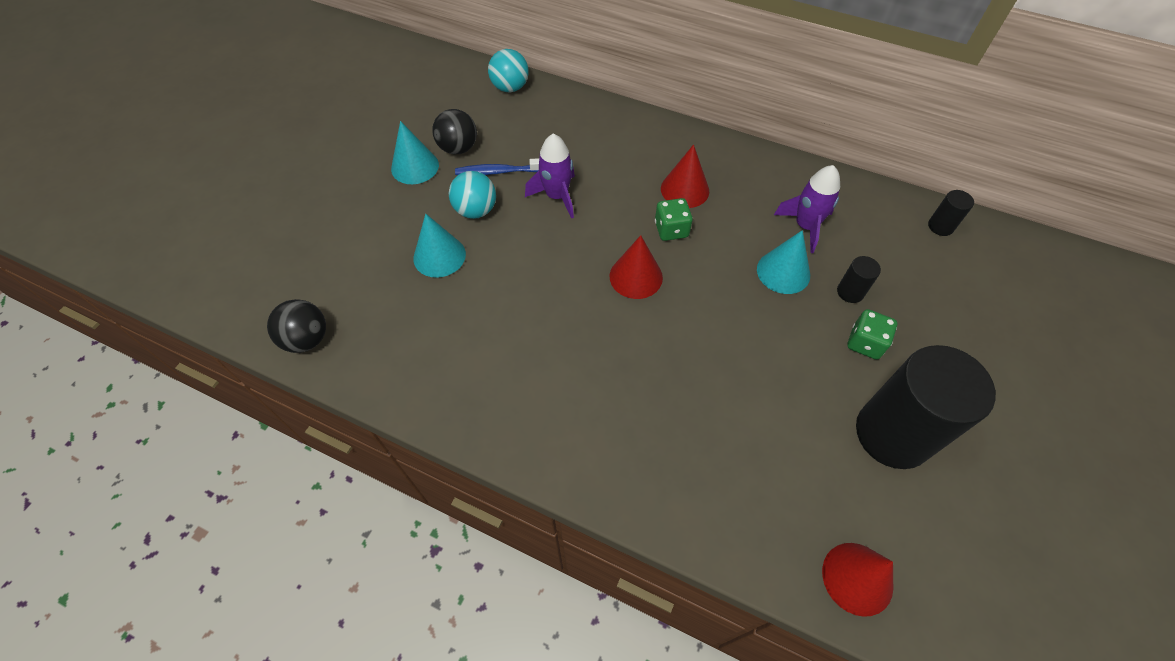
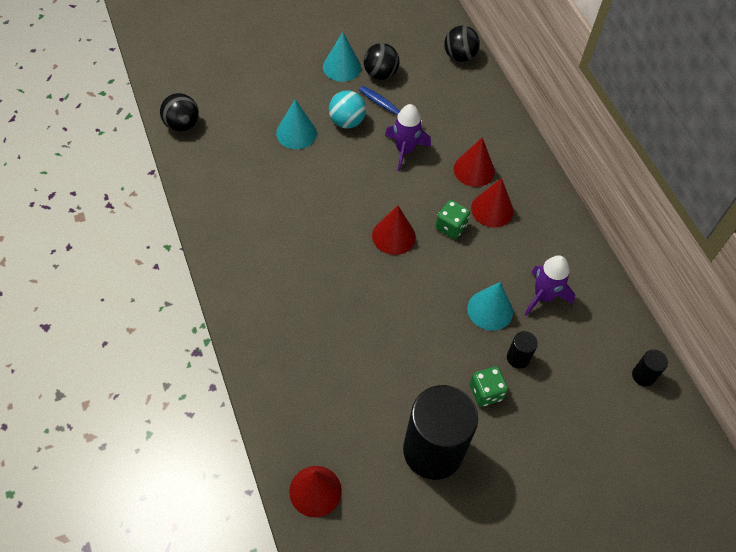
camera: 40 degrees right, 0 degrees up
turquoise ball [488,49,528,92] -> black ball [444,25,480,62]
none -> red cone [454,137,495,187]

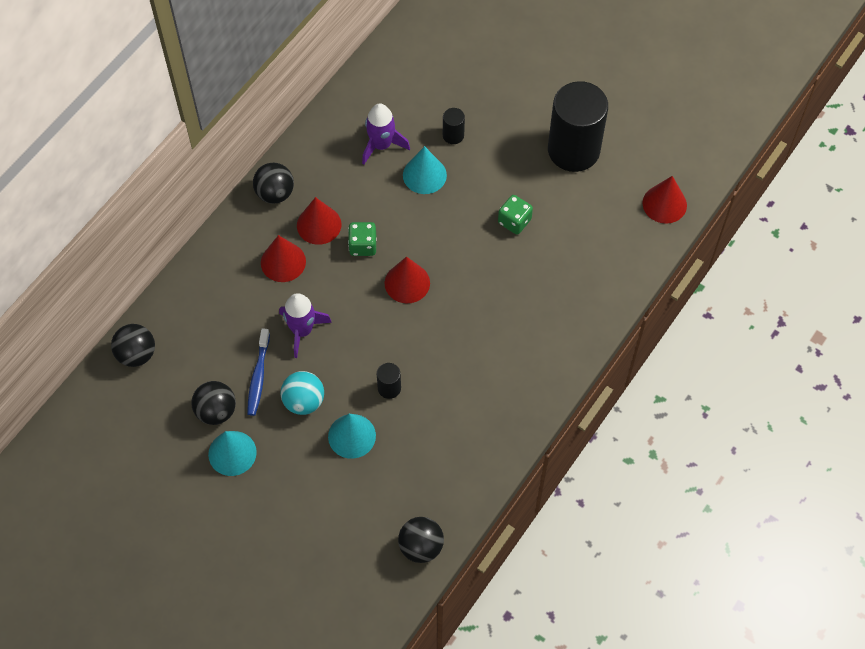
camera: 120 degrees left, 5 degrees up
green dice [470,366,508,407] -> green dice moved to [498,195,533,235]
black cylinder [632,349,668,387] -> black cylinder moved to [377,363,401,399]
none -> black ball [253,163,294,204]

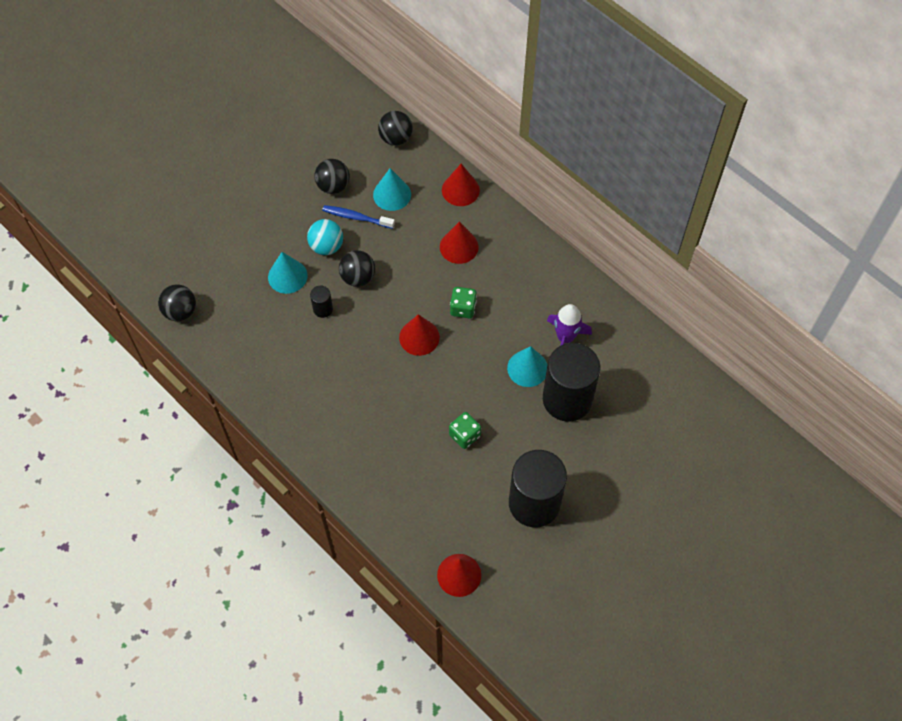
camera: 100 degrees right, 0 degrees up
turquoise cone [208,431,257,476] -> turquoise cone moved to [373,168,411,211]
black ball [253,163,294,204] -> black ball moved to [339,250,375,287]
purple rocket [279,293,332,358] -> none
red cone [297,197,341,245] -> red cone moved to [442,164,480,206]
black cylinder [443,108,465,144] -> black cylinder [543,343,600,422], size x2.42

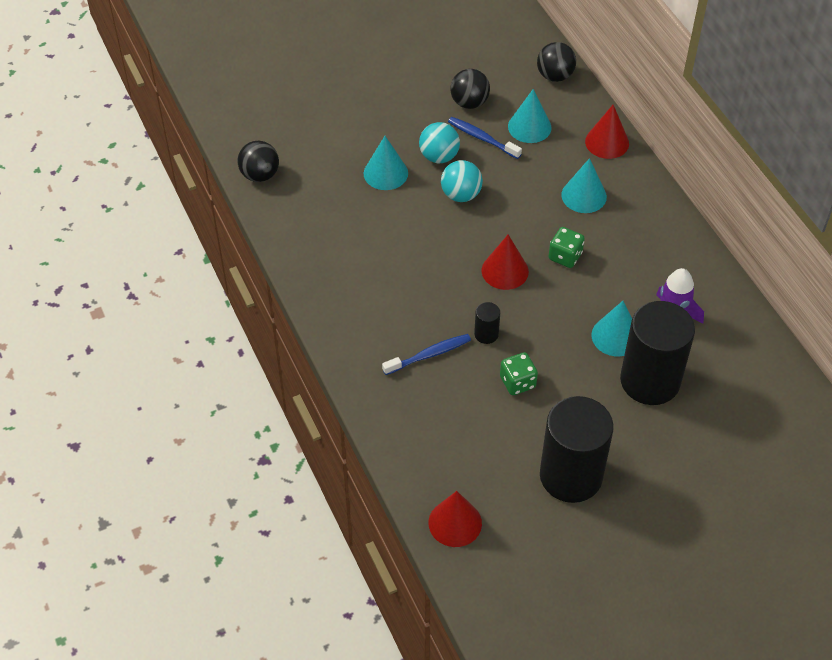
camera: 20 degrees right, 10 degrees down
black cylinder [310,286,333,318] -> black cylinder moved to [474,302,500,344]
black ball [339,250,375,287] -> turquoise ball [441,160,483,202]
red cone [440,221,479,264] -> turquoise cone [561,158,607,213]
none -> blue toothbrush [382,334,471,375]

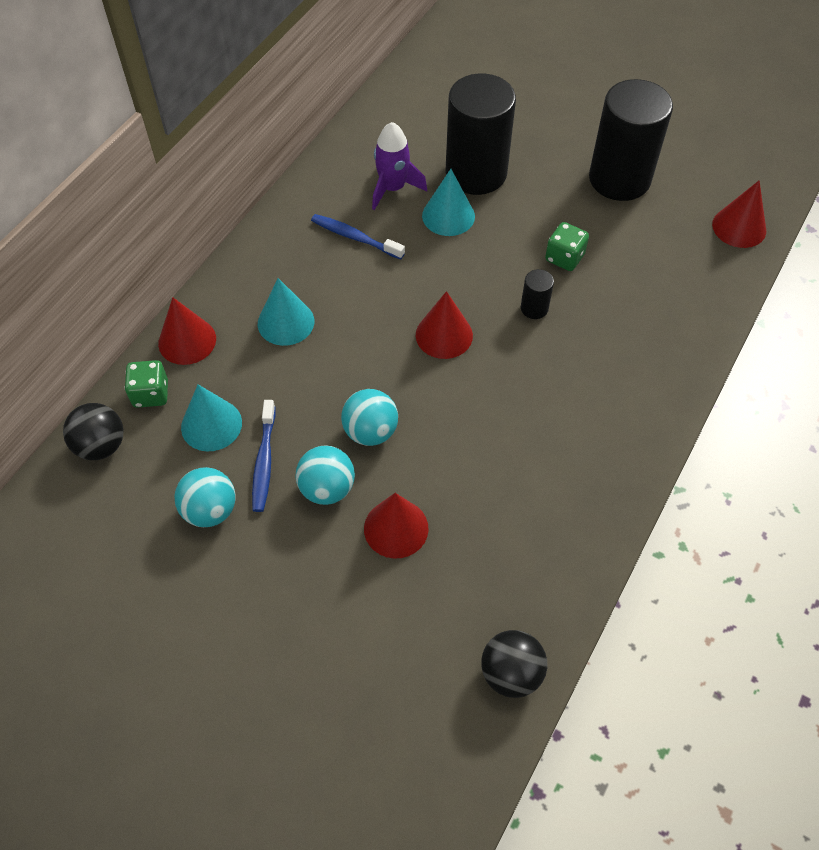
camera: 125 degrees left, 5 degrees up
turquoise cone [364,136,408,190] -> red cone [364,493,429,559]
blue toothbrush [382,334,471,375] -> blue toothbrush moved to [311,214,405,260]
black ball [450,69,490,109] -> turquoise ball [174,467,236,527]
green dice [548,227,585,268] -> green dice moved to [125,360,168,408]

